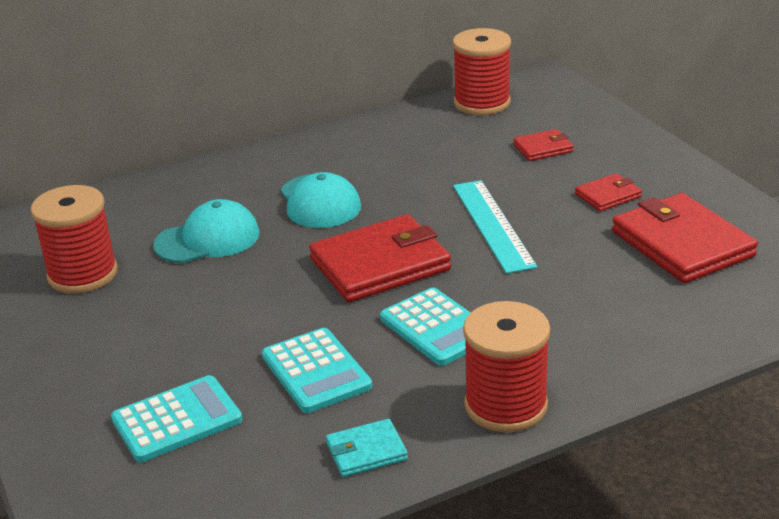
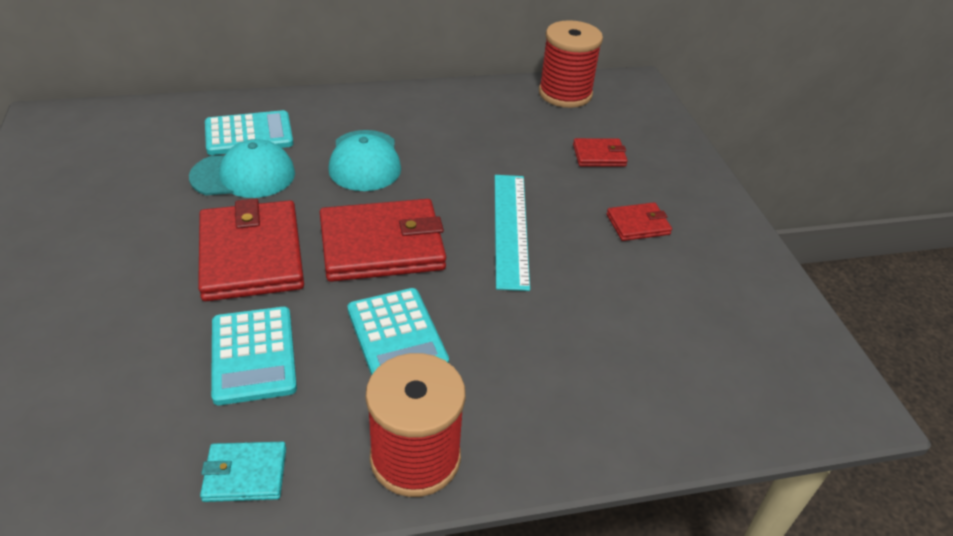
camera: 10 degrees right, 10 degrees up
red spool [31,185,118,294] -> none
turquoise calculator [111,375,242,462] -> turquoise calculator moved to [205,110,293,155]
red wallet [612,193,758,283] -> red wallet moved to [198,199,304,301]

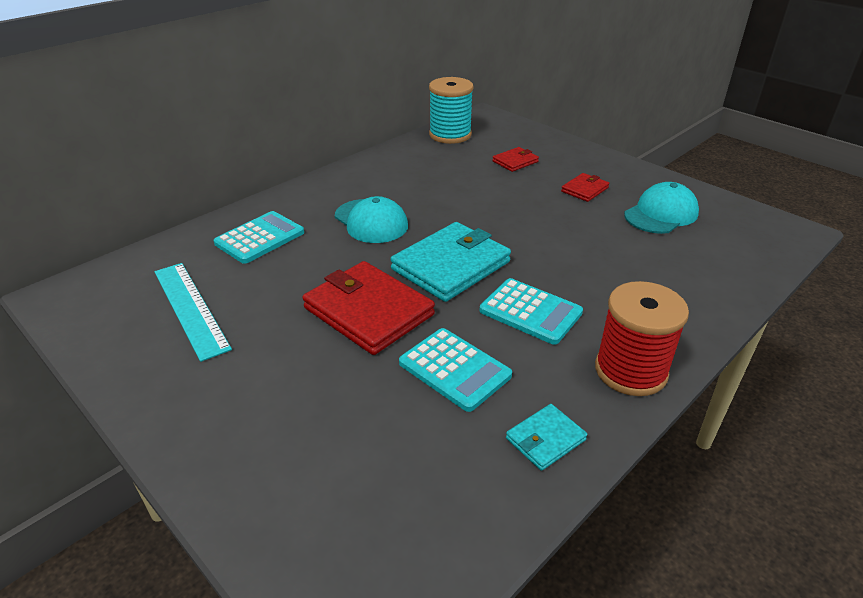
camera: 30 degrees left, 5 degrees down
turquoise cap [189,139,295,198] -> turquoise cap moved to [624,182,699,234]
red wallet [320,199,446,282] -> turquoise wallet [390,222,511,302]
turquoise ruler [495,175,530,291] -> turquoise ruler moved to [154,263,232,362]
red spool [539,20,603,108] -> turquoise spool [429,77,474,144]

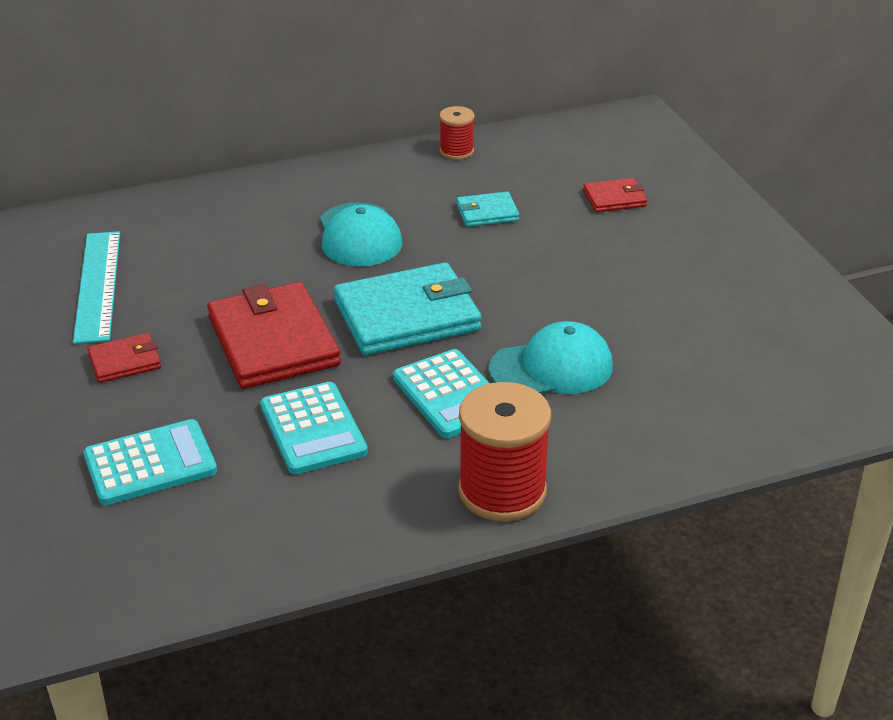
camera: 25 degrees right, 0 degrees up
turquoise calculator [214,211,304,264] -> turquoise calculator moved to [83,419,217,505]
turquoise spool [429,77,474,144] -> none
turquoise wallet [506,404,587,471] -> turquoise wallet moved to [457,192,519,227]
red wallet [561,173,609,202] -> red wallet moved to [87,333,161,383]
turquoise cap [624,182,699,234] -> turquoise cap moved to [489,321,613,394]
none -> red spool [440,106,475,160]

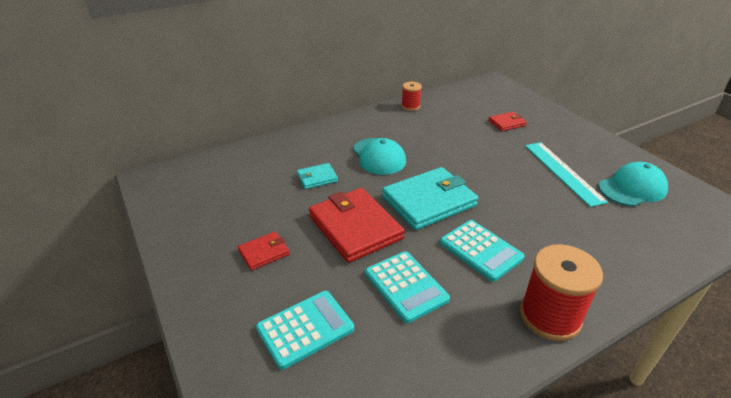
camera: 10 degrees left, 0 degrees up
turquoise ruler [73,231,120,344] -> turquoise ruler moved to [525,142,608,207]
turquoise wallet [457,192,519,227] -> turquoise wallet moved to [297,163,338,189]
turquoise cap [489,321,613,394] -> turquoise cap moved to [598,162,668,207]

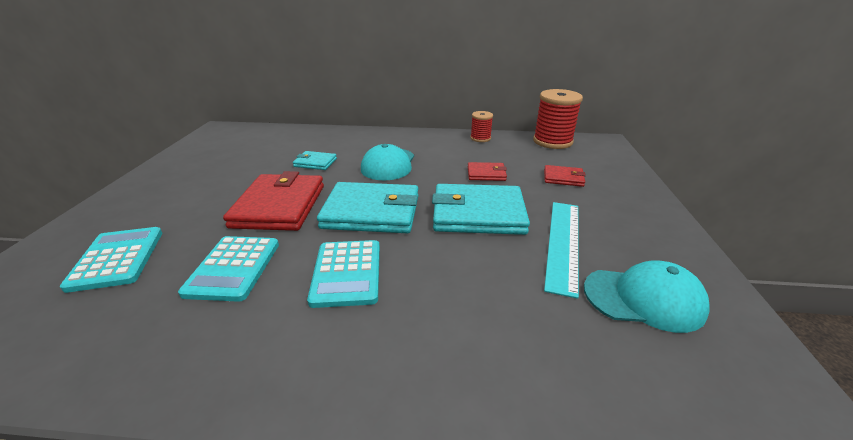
camera: 35 degrees right, 5 degrees down
red wallet [238,232,290,271] -> red wallet moved to [468,162,507,181]
turquoise calculator [256,291,354,370] -> turquoise calculator turned 105 degrees counterclockwise [60,227,162,293]
red spool [520,244,603,341] -> red spool moved to [533,89,583,149]
none -> turquoise wallet [432,184,530,235]

